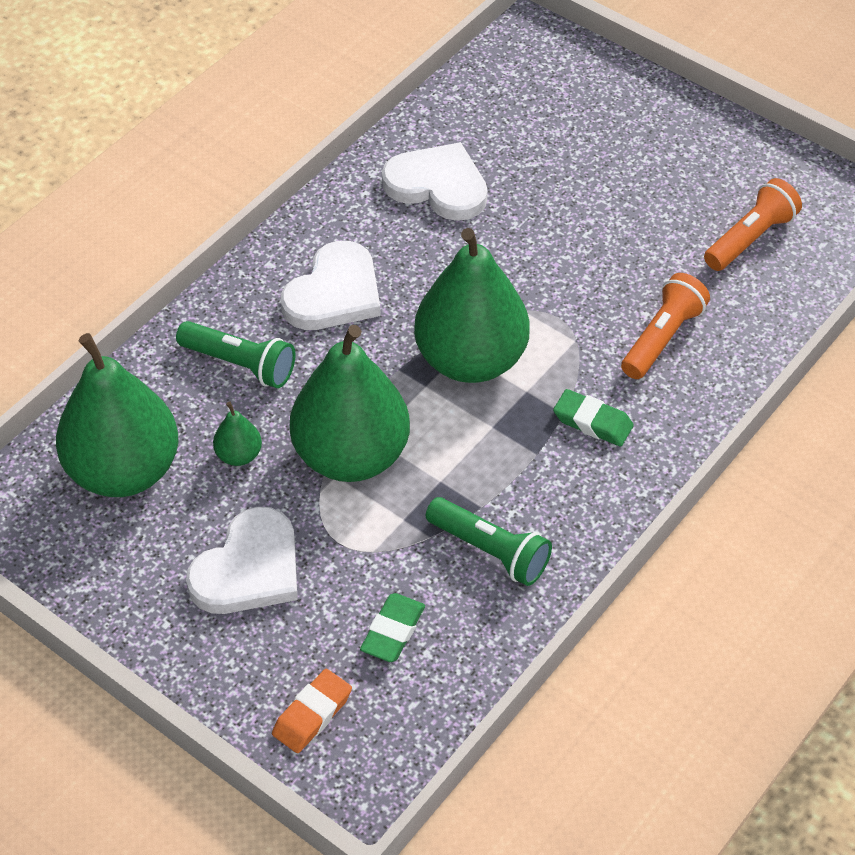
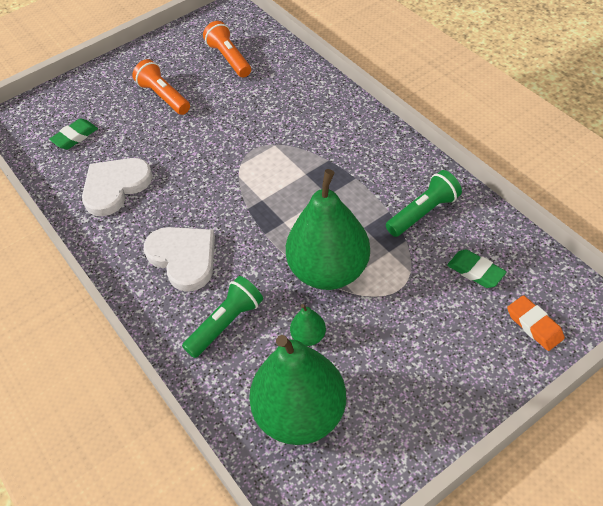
camera: 70 degrees left, 0 degrees up
white heart [186,507,298,614] -> none
green pear [414,228,530,383] -> none
green eraser [553,389,634,446] -> green eraser moved to [49,118,98,150]
orange flashlight [621,273,710,379] -> orange flashlight moved to [132,59,190,115]

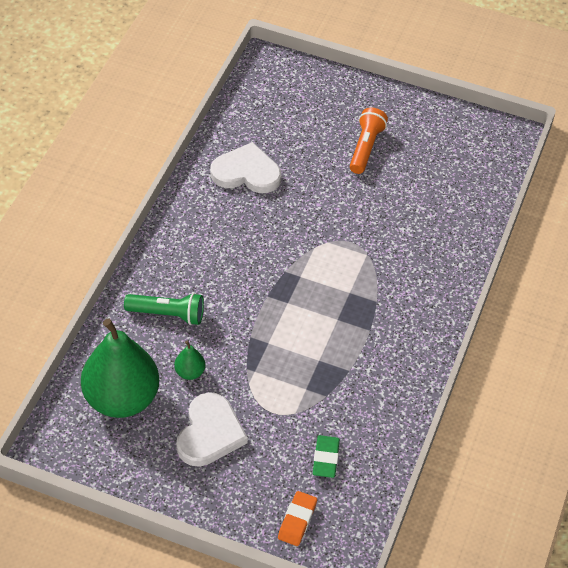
camera: 50 degrees right, 0 degrees up
green eraser [49,118,98,150] -> none
white heart [144,227,215,292] -> white heart moved to [176,392,248,467]
orange flashlight [203,21,251,77] -> none
green pear [286,169,370,290] -> none
green flashlight [386,170,462,237] -> none

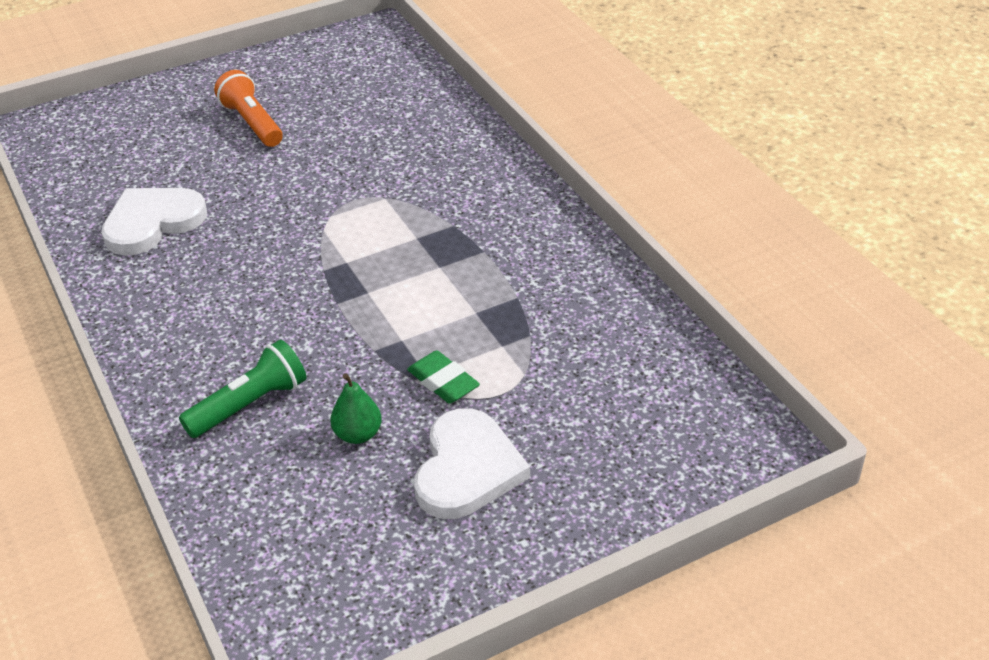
camera: 45 degrees left, 10 degrees down
green pear [81,318,159,418] -> none
white heart [176,392,248,467] -> white heart turned 45 degrees clockwise [414,408,530,519]
orange eraser [278,491,317,546] -> none
green eraser [313,435,340,478] -> green eraser moved to [407,351,480,404]

